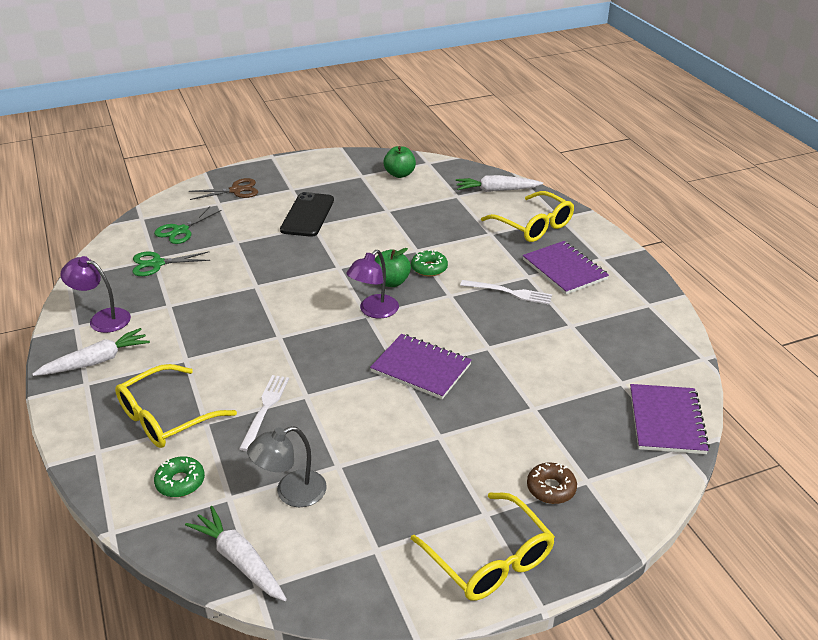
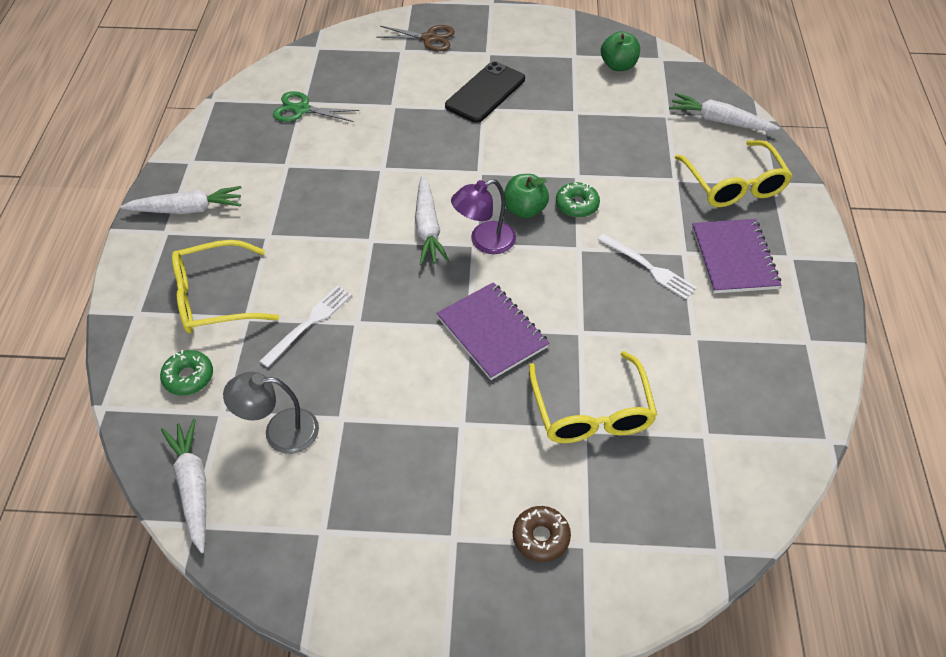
camera: 25 degrees right, 15 degrees up
purple lamp [60,256,131,333] -> none
green scissors [154,207,221,244] -> none
yellow glasses [411,493,555,601] -> yellow glasses moved to [529,351,657,443]
purple notebook [630,384,710,454] -> none
none -> white carrot [415,176,449,265]

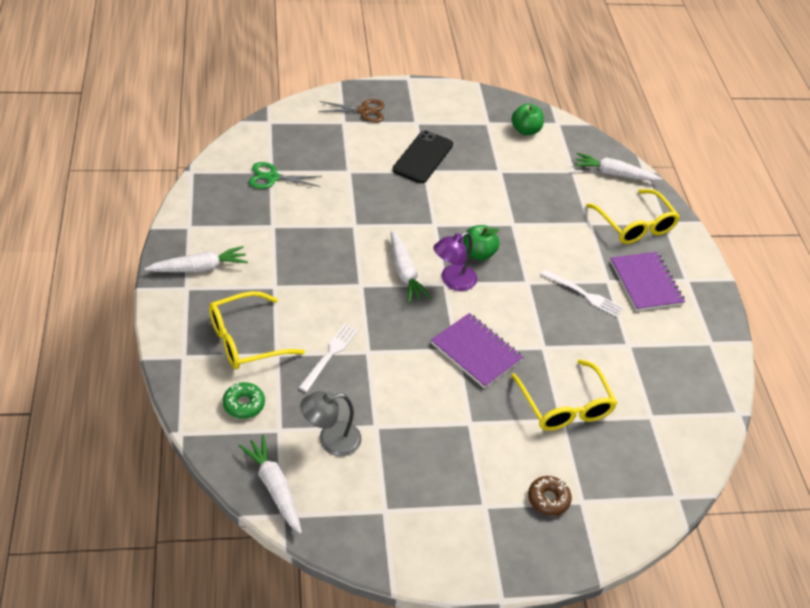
camera: 15 degrees left, 5 degrees down
green donut [556,182,600,217] -> none

